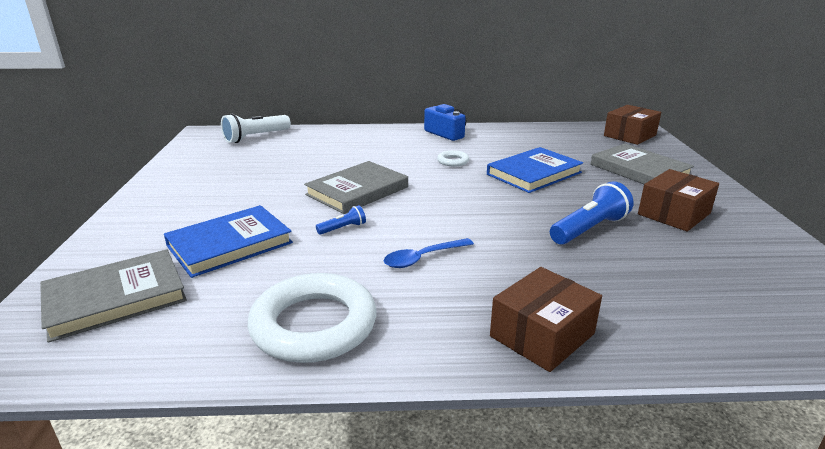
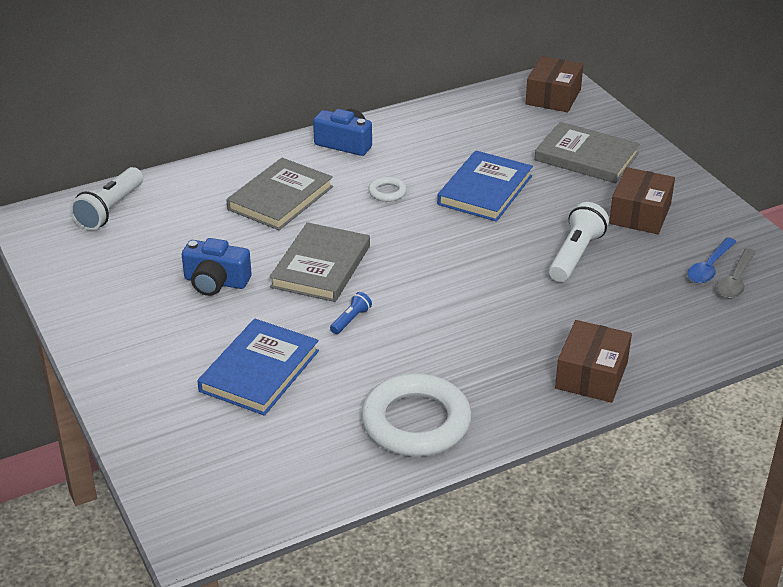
camera: 25 degrees left, 10 degrees up
grey book [40,249,187,343] -> grey book moved to [226,158,333,230]
blue spoon [384,238,474,268] -> blue spoon moved to [687,237,736,283]
blue flashlight [550,182,634,245] -> white flashlight [549,202,609,282]
none -> blue camera [182,238,252,296]
none -> grey spoon [717,248,756,299]

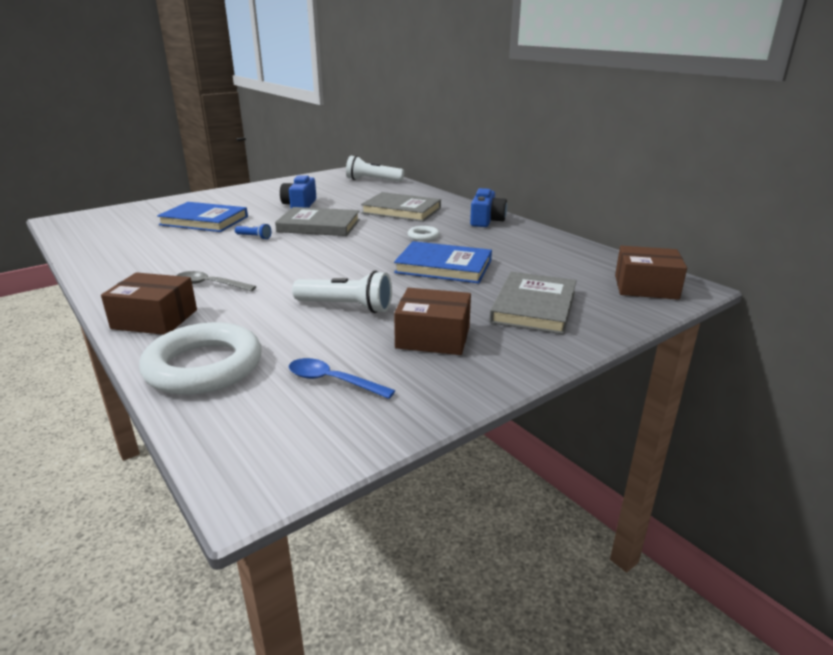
camera: 80 degrees right, 10 degrees down
white ring [361,373,472,457] -> white ring moved to [139,322,262,395]
grey spoon [717,248,756,299] -> grey spoon moved to [177,271,257,291]

